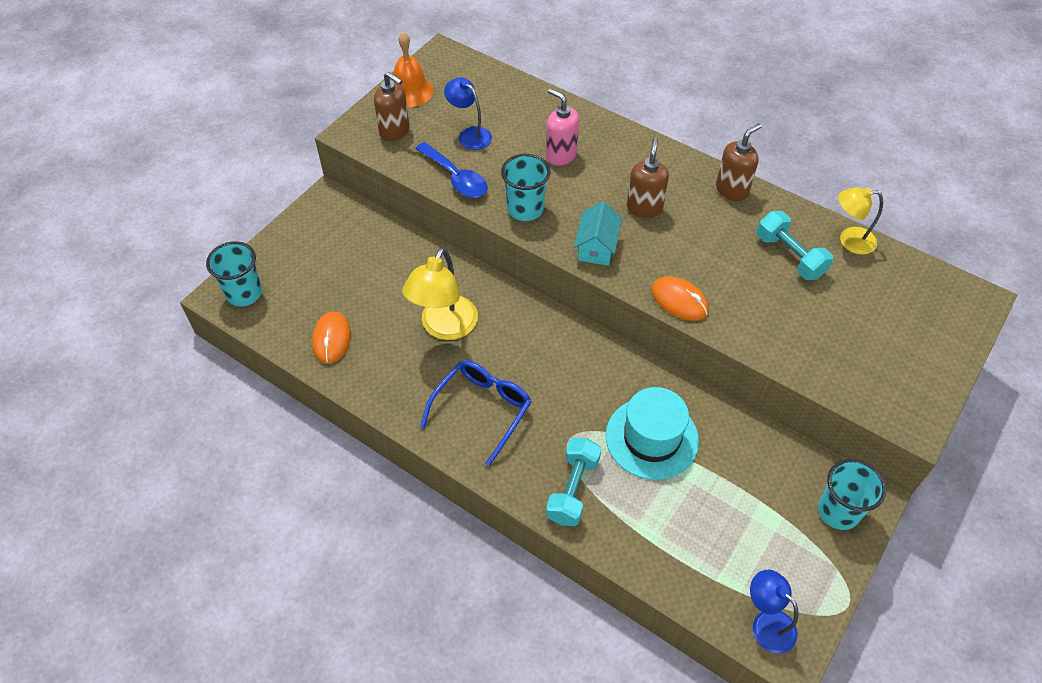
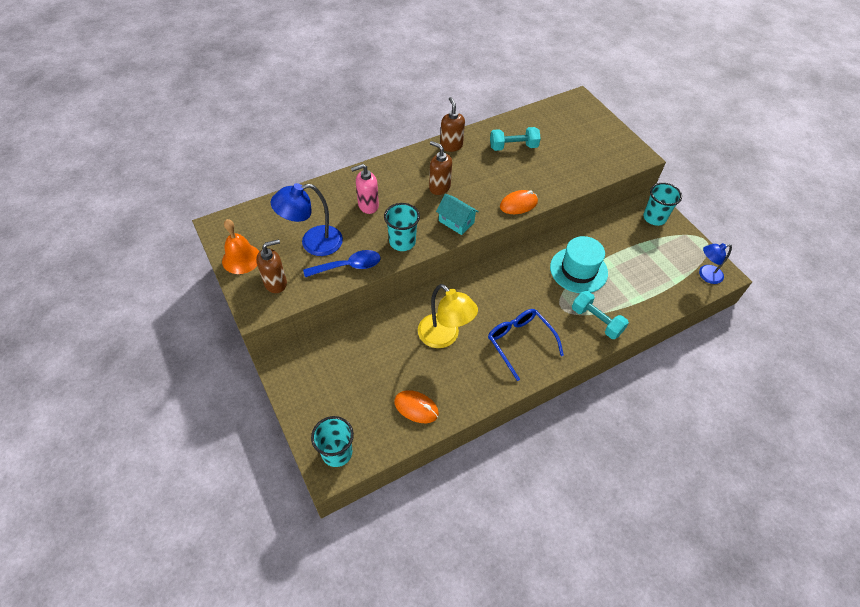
camera: 65 degrees left, 0 degrees up
blue lamp [444,77,492,150] -> blue lamp [271,183,343,256], size x1.57
yellow lamp [839,187,883,255] -> none

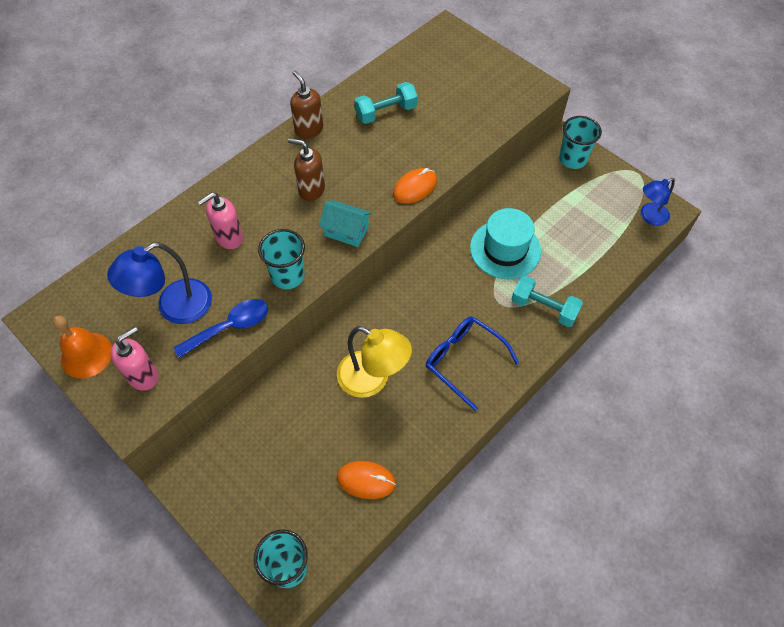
camera: 15 degrees left, 5 degrees up
brown soap dispenser [256,239,287,293] -> pink soap dispenser [111,327,158,391]

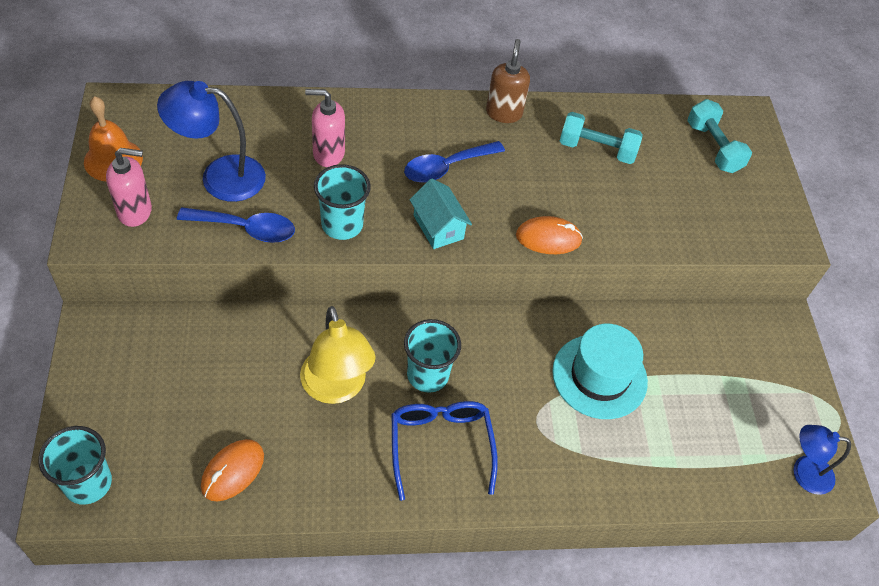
camera: 35 degrees right, 5 degrees down
brown soap dispenser [288,138,325,201] -> blue spoon [404,141,505,183]
orange mouse [337,461,396,499] -> orange mouse turned 75 degrees clockwise [201,439,264,501]
turquoise dumbbell [511,275,583,327] -> turquoise dumbbell moved to [687,99,752,173]
turquoise cup [559,116,602,169] -> turquoise cup moved to [404,319,461,393]

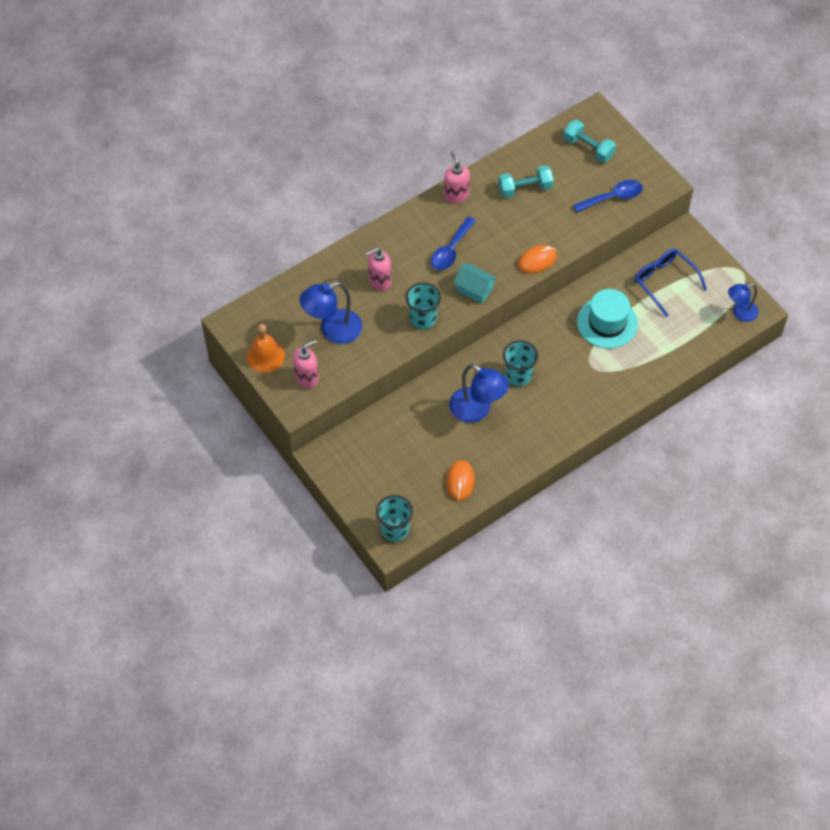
camera: 25 degrees left, 5 degrees up
blue spoon [177,207,295,243] -> blue spoon moved to [573,180,643,212]
yellow lamp [300,306,376,404] -> blue lamp [449,364,509,423]
blue glasses [392,401,498,501] -> blue glasses moved to [635,249,707,317]
brown soap dispenser [486,39,530,123] -> pink soap dispenser [444,151,470,204]

